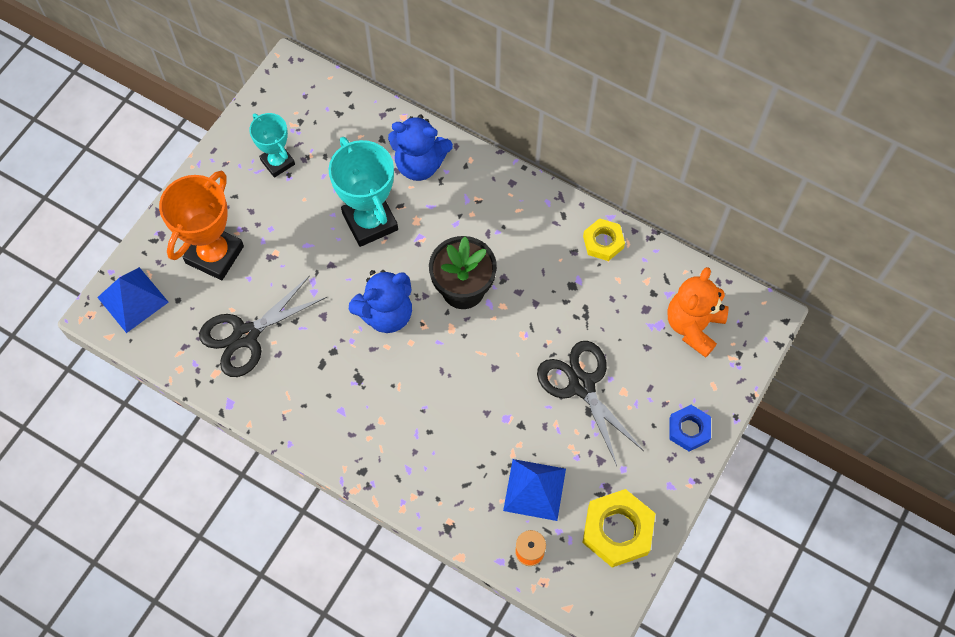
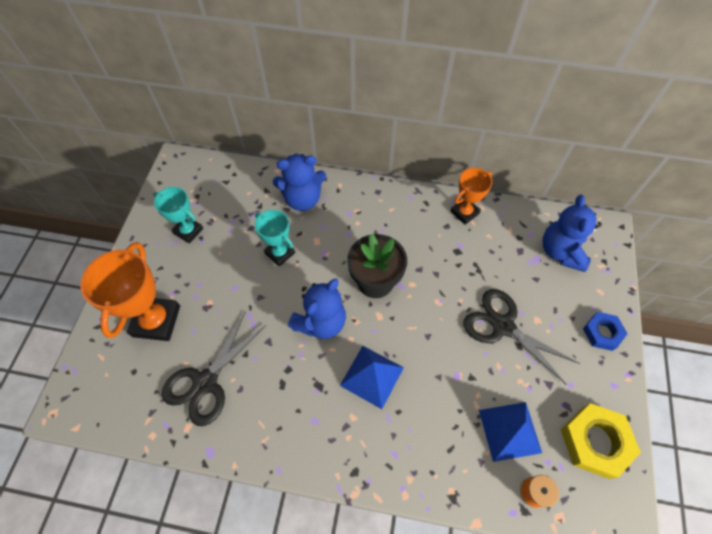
camera: 20 degrees left, 5 degrees down
blue pyramid [97,267,169,333] -> blue pyramid moved to [340,346,404,409]
turquoise trophy [329,137,398,247] -> turquoise trophy [255,210,295,266], size x0.61
yellow nut [583,218,625,261] -> orange trophy [450,168,492,225]
orange teddy bear [668,267,729,358] -> blue teddy bear [542,195,602,272]

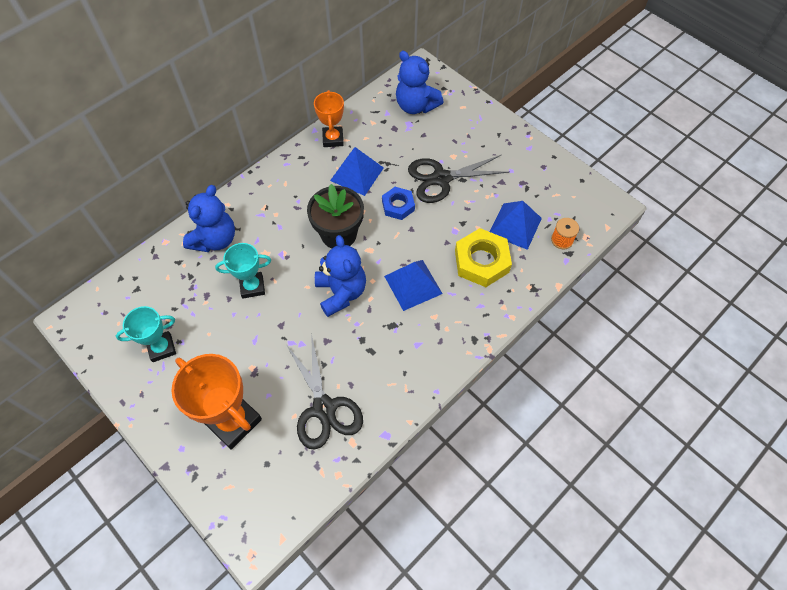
camera: 55 degrees left, 0 degrees up
yellow nut [561,403,641,479] -> yellow nut moved to [455,228,512,287]
blue nut [583,312,628,351] -> blue nut moved to [382,187,415,220]
none -> blue pyramid [330,147,384,196]

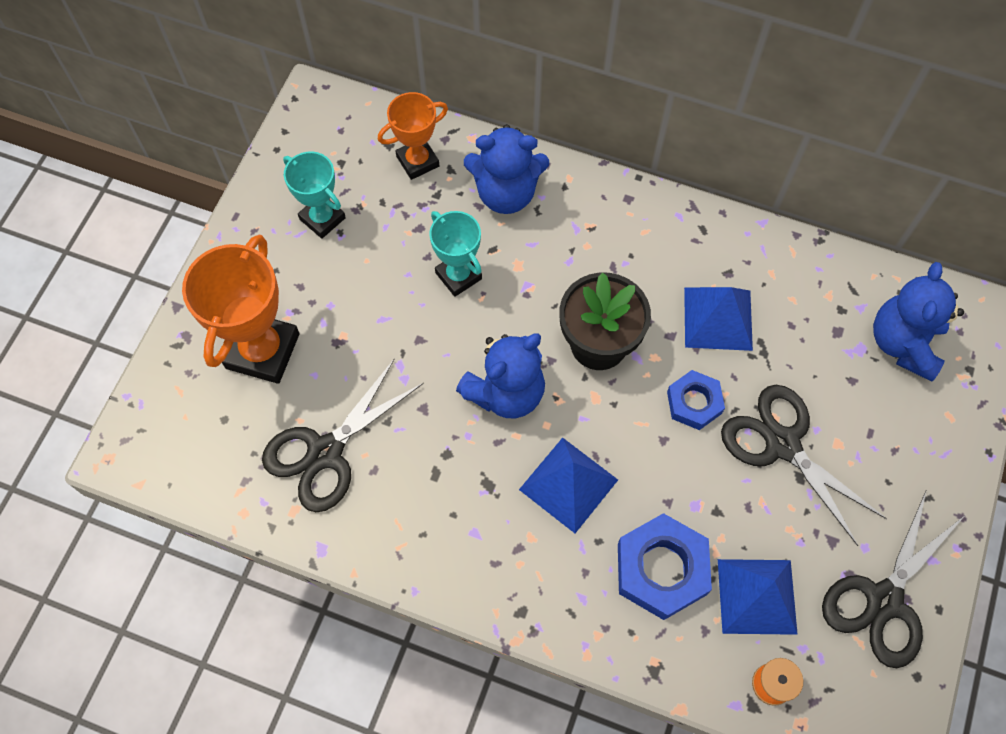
camera: 65 degrees right, 5 degrees up
orange trophy [314,90,344,147] -> orange trophy moved to [378,92,448,180]
yellow nut [455,228,512,287] -> blue nut [618,513,712,620]
none -> black scissors [822,491,964,668]

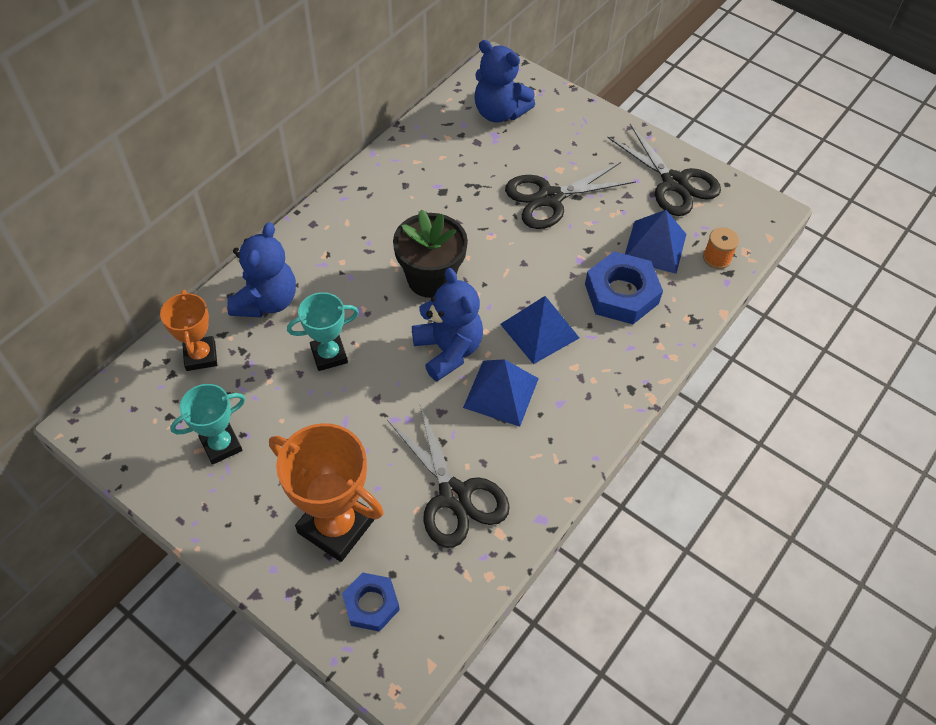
camera: 75 degrees left, 10 degrees down
blue nut [667,370,725,430] -> blue nut moved to [342,572,400,632]
blue pyramid [684,287,753,351] -> blue pyramid moved to [463,359,539,427]

